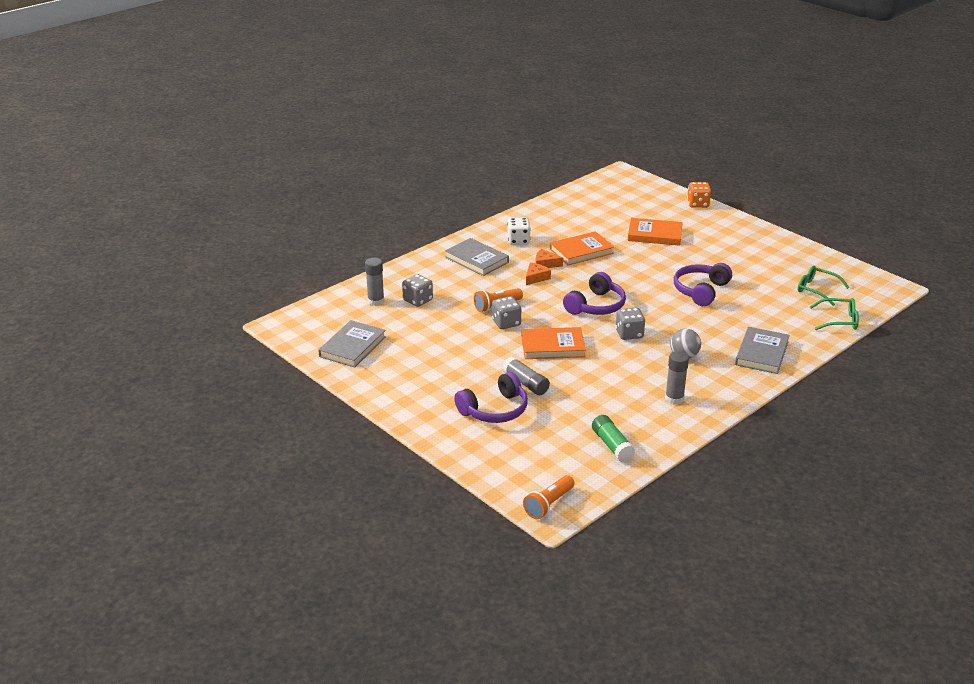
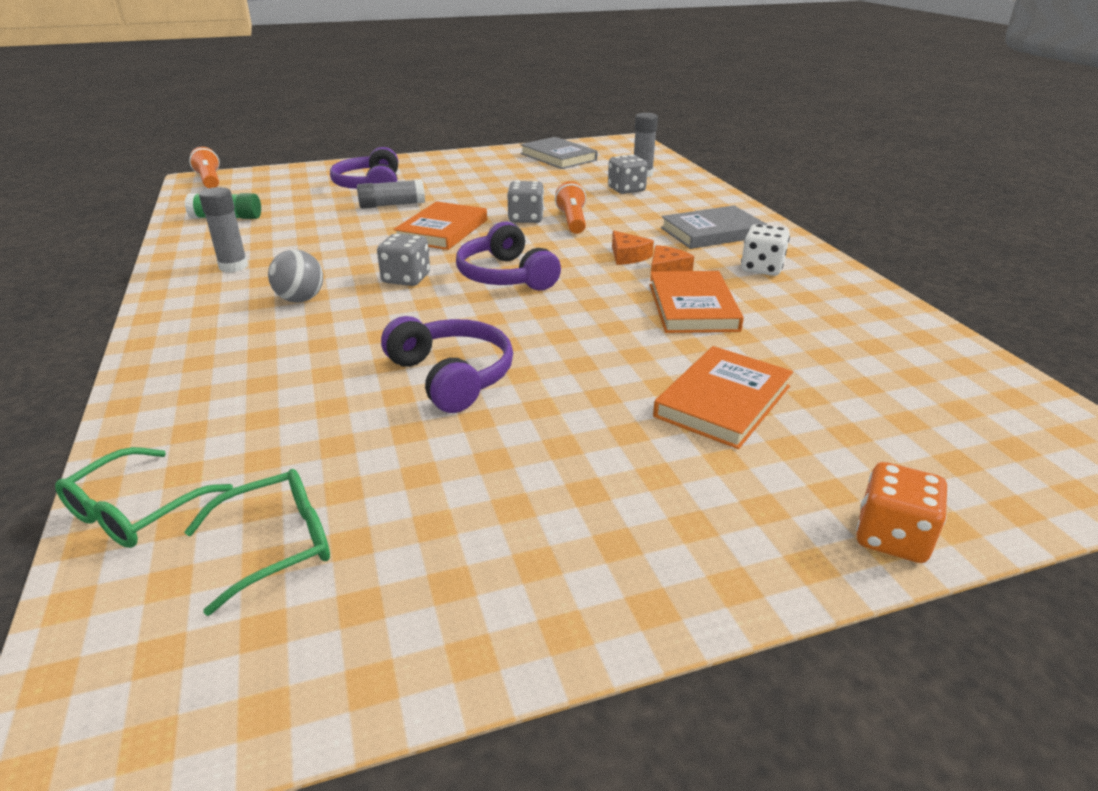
camera: 115 degrees right, 0 degrees up
grey book [735,327,790,374] -> none

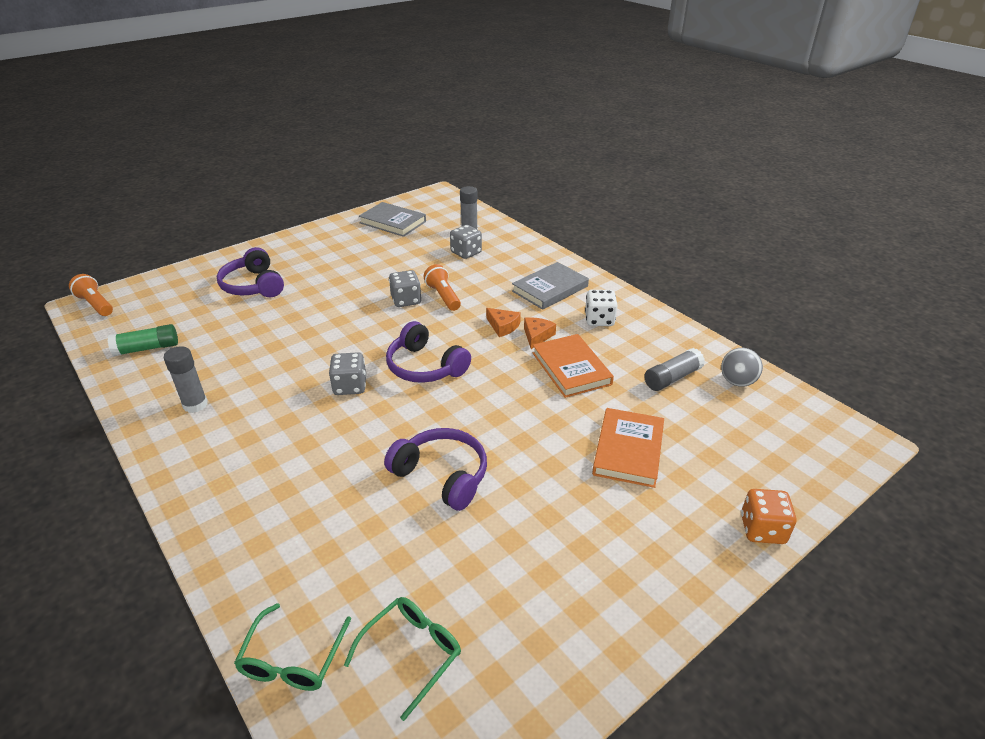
camera: 20 degrees left, 5 degrees up
grey ball [268,250,323,302] -> grey ball moved to [721,348,763,387]
grey glue stick [357,179,425,209] -> grey glue stick moved to [644,348,705,391]
orange book [393,201,487,250] -> none

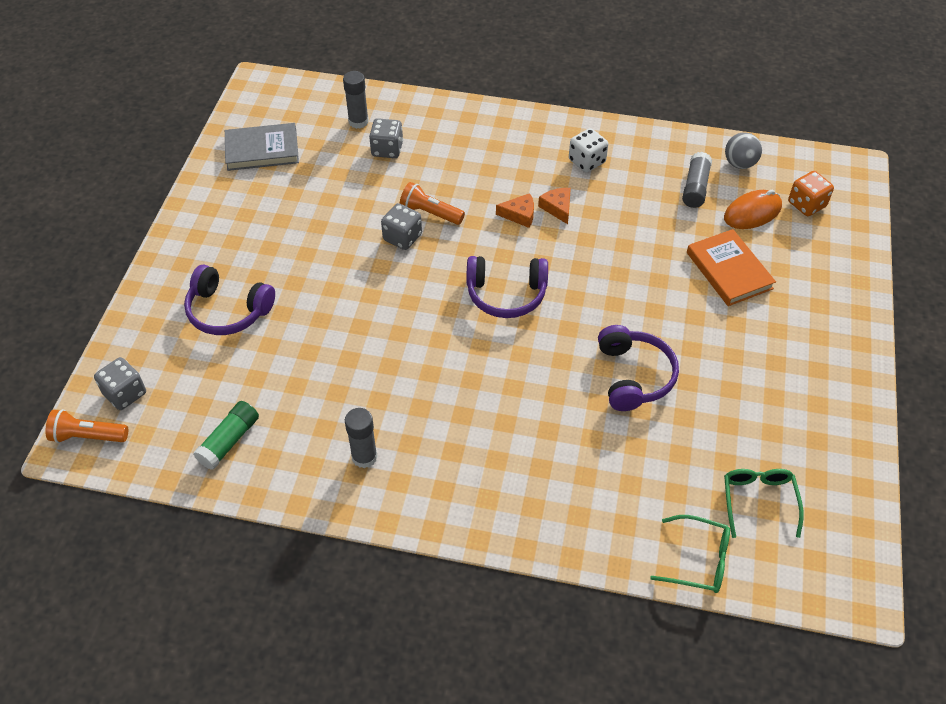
camera: 40 degrees left, 15 degrees up
green glasses [234,603,351,691] -> green glasses turned 45 degrees counterclockwise [650,515,730,593]
grey dice [329,352,367,395] -> grey dice moved to [94,357,146,410]
purple headphones [384,428,487,511] -> purple headphones turned 90 degrees clockwise [598,325,679,411]
grey book [512,262,589,310] -> none
orange book [533,334,614,398] -> none
orange dice [741,489,796,544] -> orange dice moved to [788,171,834,216]
none -> orange mouse [724,190,782,229]

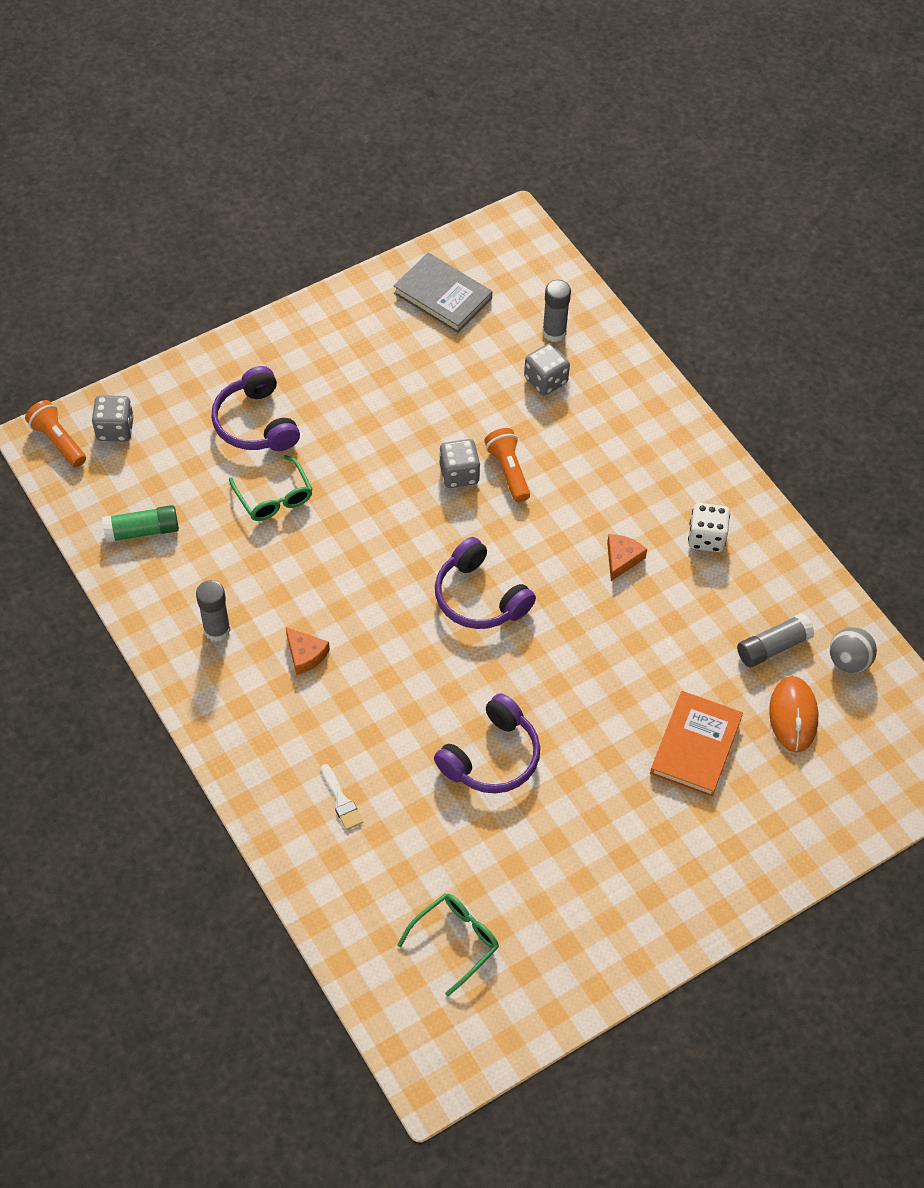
camera: 45 degrees right, 5 degrees up
orange cheese [496,193,534,228] -> orange cheese moved to [286,627,330,675]
green glasses [650,515,730,593] -> green glasses moved to [229,455,313,521]
orange mouse [724,190,782,229] -> orange mouse turned 75 degrees clockwise [769,676,818,752]
orange dice [788,171,834,216] -> none
none -> white brush [321,764,363,830]

